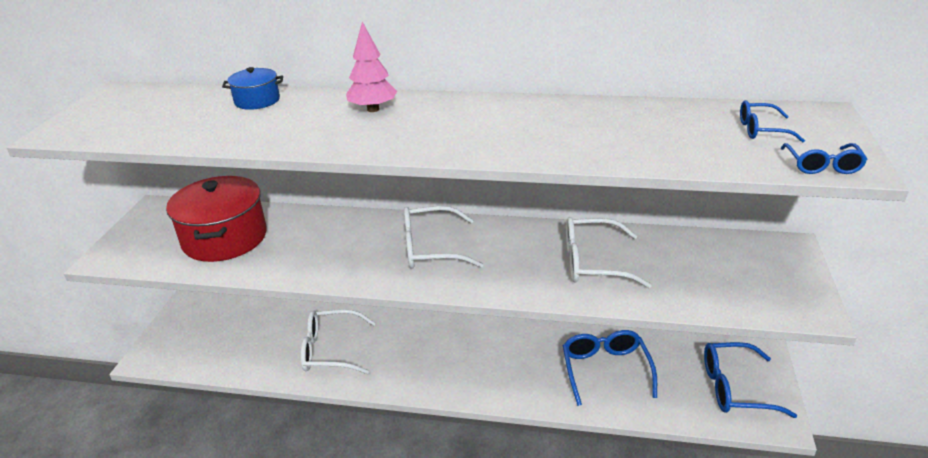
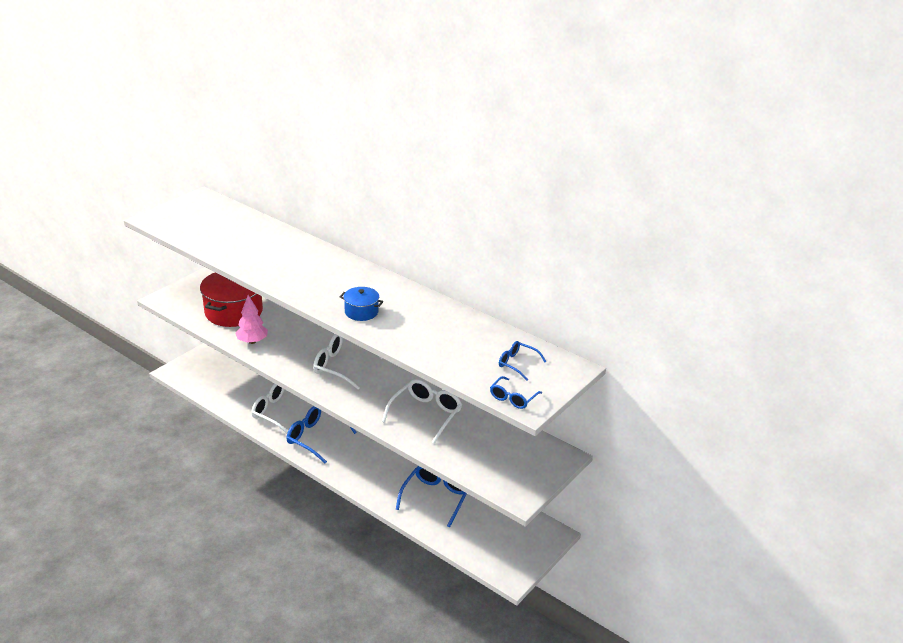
camera: 25 degrees right, 0 degrees up
blue pot [222,67,283,110] -> blue pot moved to [340,287,384,321]
pink tree [346,22,397,112] -> pink tree moved to [235,295,268,344]
white glasses [566,217,652,288] -> white glasses turned 90 degrees clockwise [382,379,462,444]
blue glasses [704,342,797,418] -> blue glasses moved to [286,406,357,463]

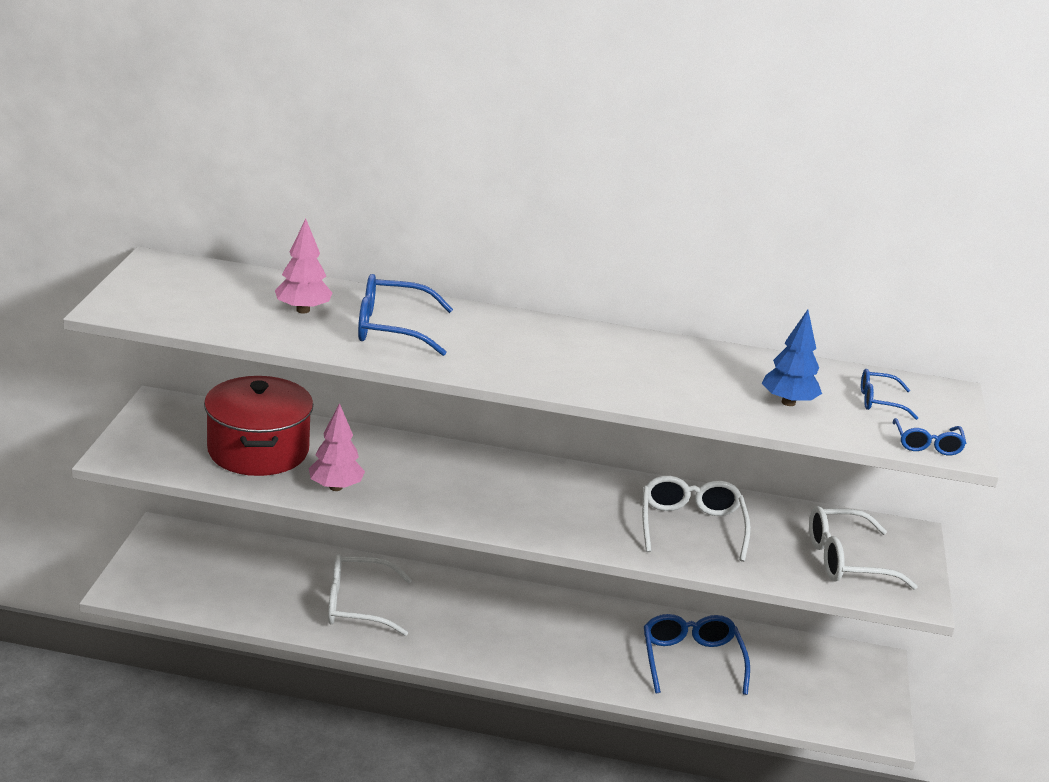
camera: 30 degrees left, 5 degrees down
blue glasses [286,406,357,463] -> blue glasses moved to [358,274,453,356]
white glasses [313,334,383,390] -> white glasses moved to [809,506,918,590]
blue pot [340,287,384,321] -> none
none -> pink tree [275,219,332,314]
none -> blue tree [762,310,822,406]

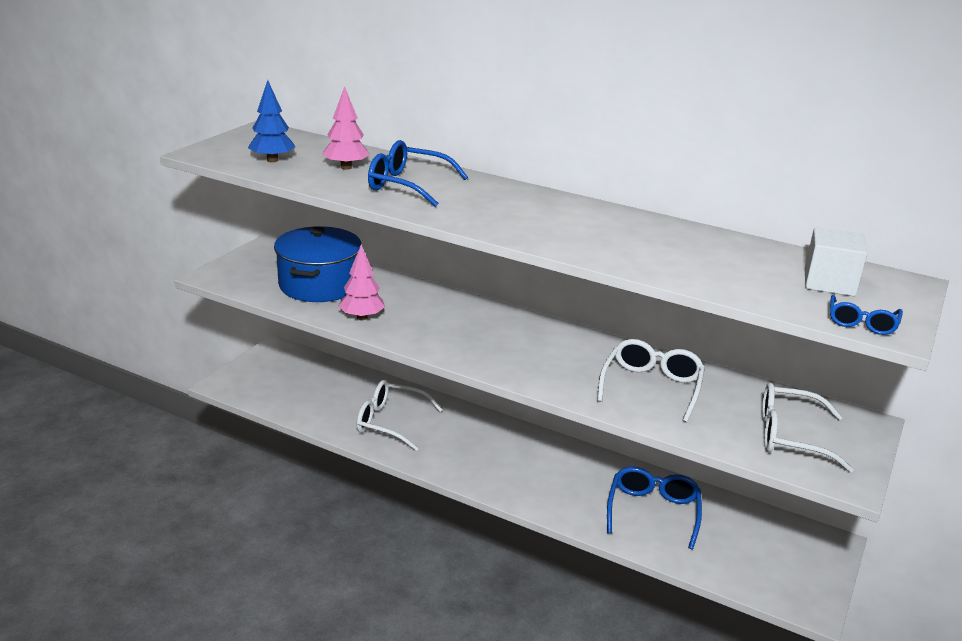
camera: 20 degrees right, 0 degrees up
red pot [204,376,313,476] -> blue pot [274,226,362,302]
blue tree [762,310,822,406] -> blue tree moved to [248,80,295,162]
blue glasses [861,369,918,420] -> white cube [804,227,867,296]

